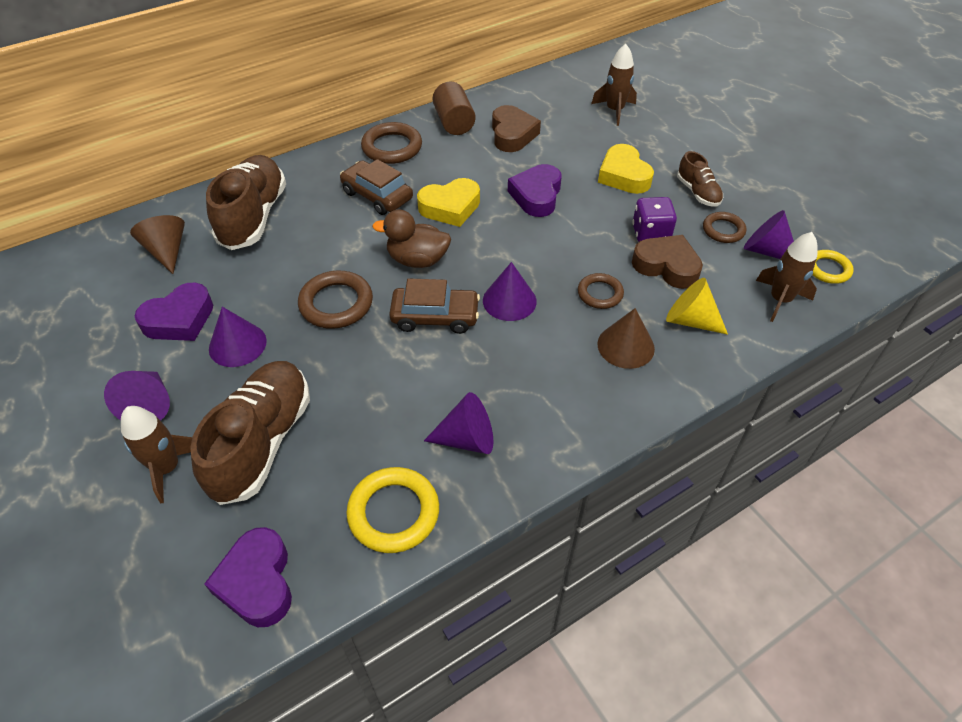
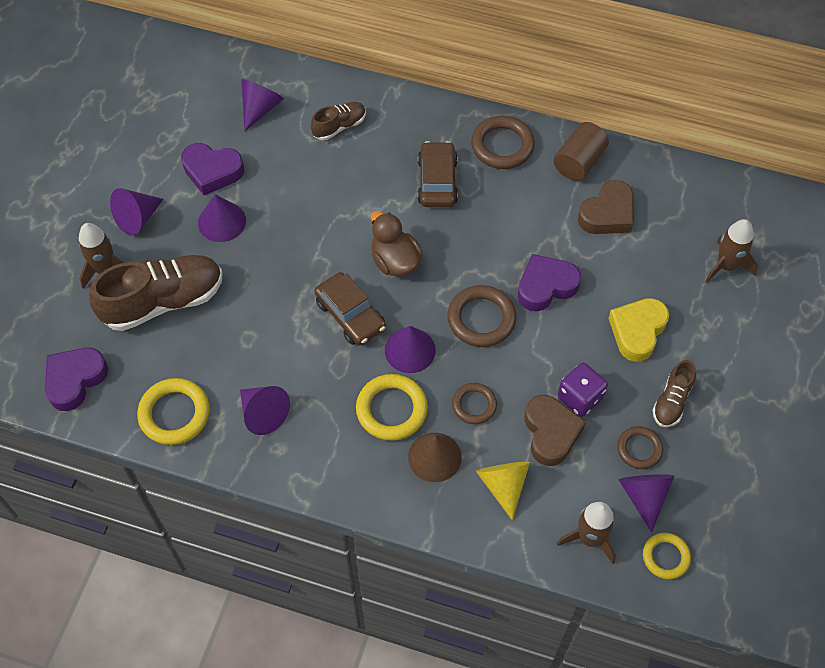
camera: 50 degrees right, 10 degrees up
brown cone [130,215,185,274] -> purple cone [241,79,284,131]
brown shoe [206,155,286,250] -> brown shoe [311,102,366,140], size x0.51
brown ring [298,271,373,329] -> brown ring moved to [447,285,517,347]
yellow heart [417,178,480,227] -> none
none -> yellow ring [356,374,428,441]

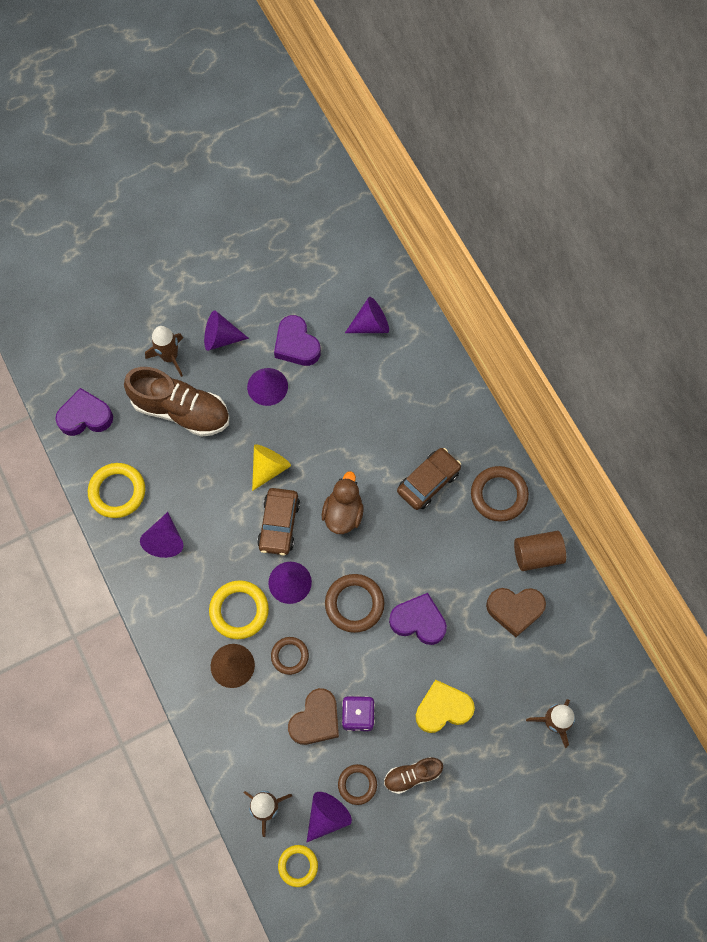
camera: 45 degrees right, 10 degrees up
brown shoe [311,102,366,140] -> none
yellow cone [476,462,530,521] -> yellow cone moved to [252,445,291,491]

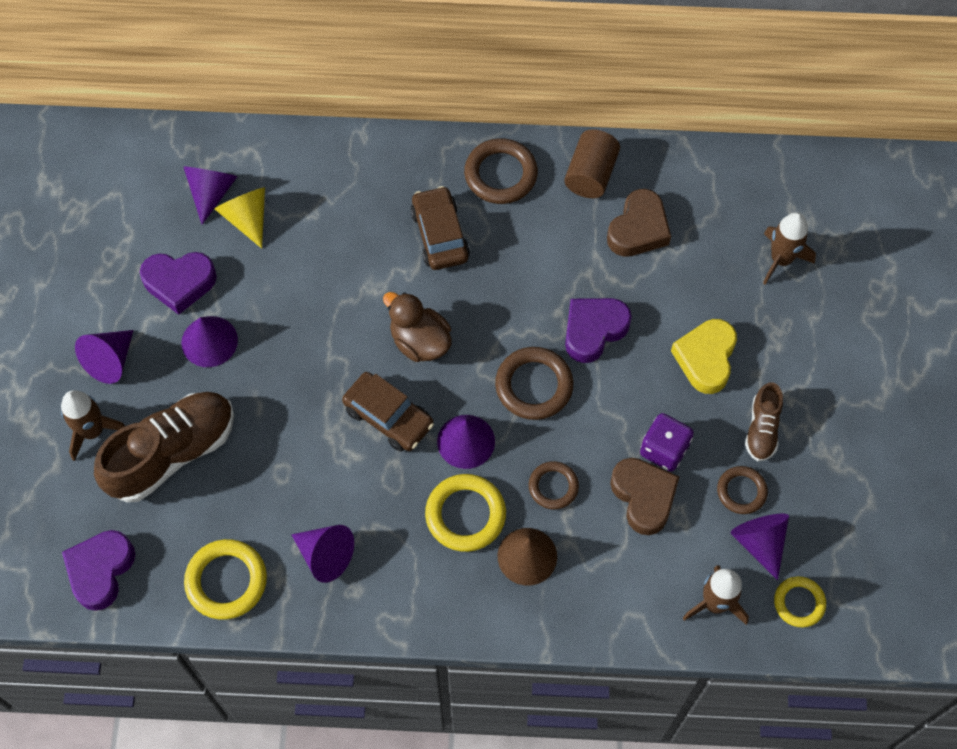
camera: 60 degrees left, 5 degrees down
yellow cone [252,445,291,491] -> yellow cone moved to [214,187,265,249]

